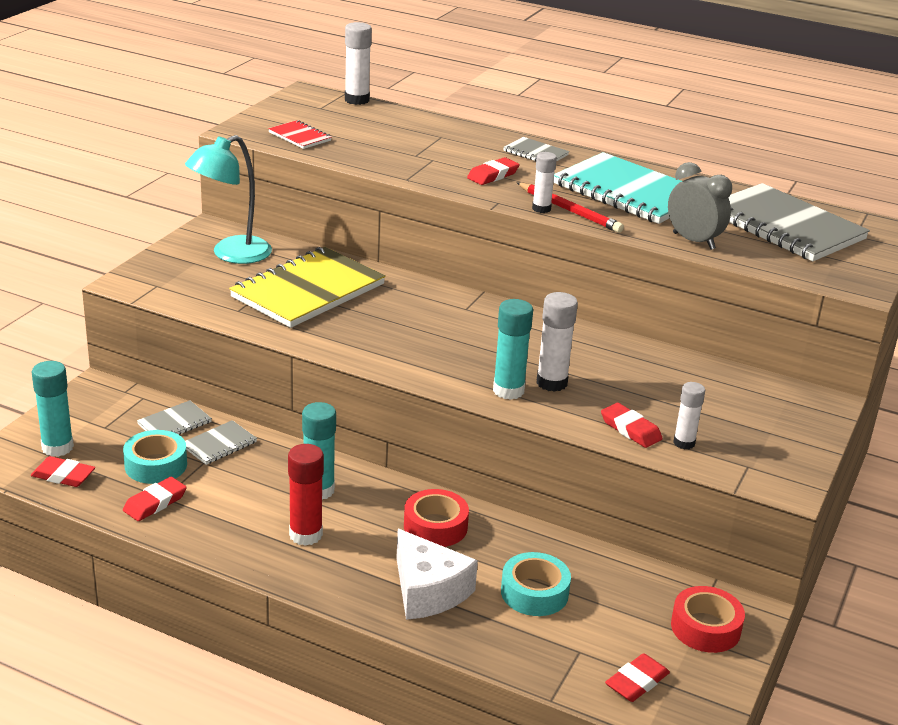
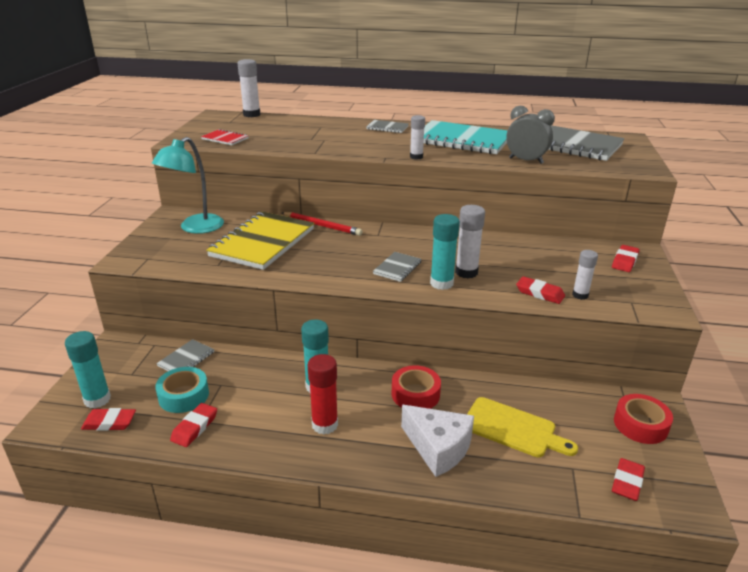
camera: 15 degrees left, 0 degrees up
grey notebook [185,420,257,465] -> grey notebook moved to [373,252,421,282]
red eraser [467,157,520,185] -> red eraser moved to [612,245,640,272]
turquoise tape [501,552,571,616] -> yellow cutting board [467,397,578,457]
red pencil [517,182,624,233] -> red pencil moved to [282,212,363,236]

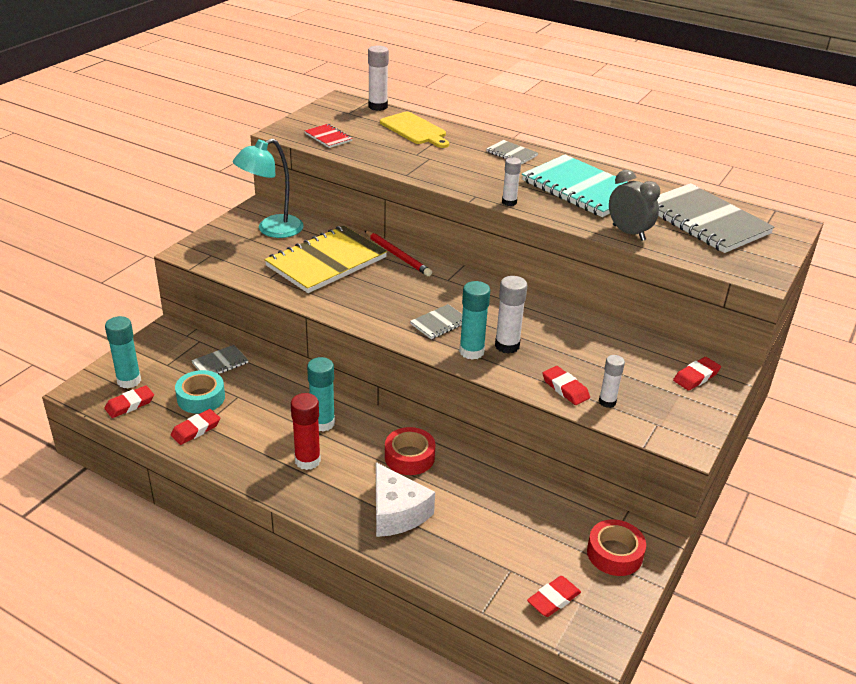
camera: 20 degrees right, 5 degrees up
red eraser [81,408,136,431] -> red eraser turned 60 degrees counterclockwise [104,385,154,418]
yellow cutting board [467,397,578,457] -> yellow cutting board moved to [380,112,449,148]

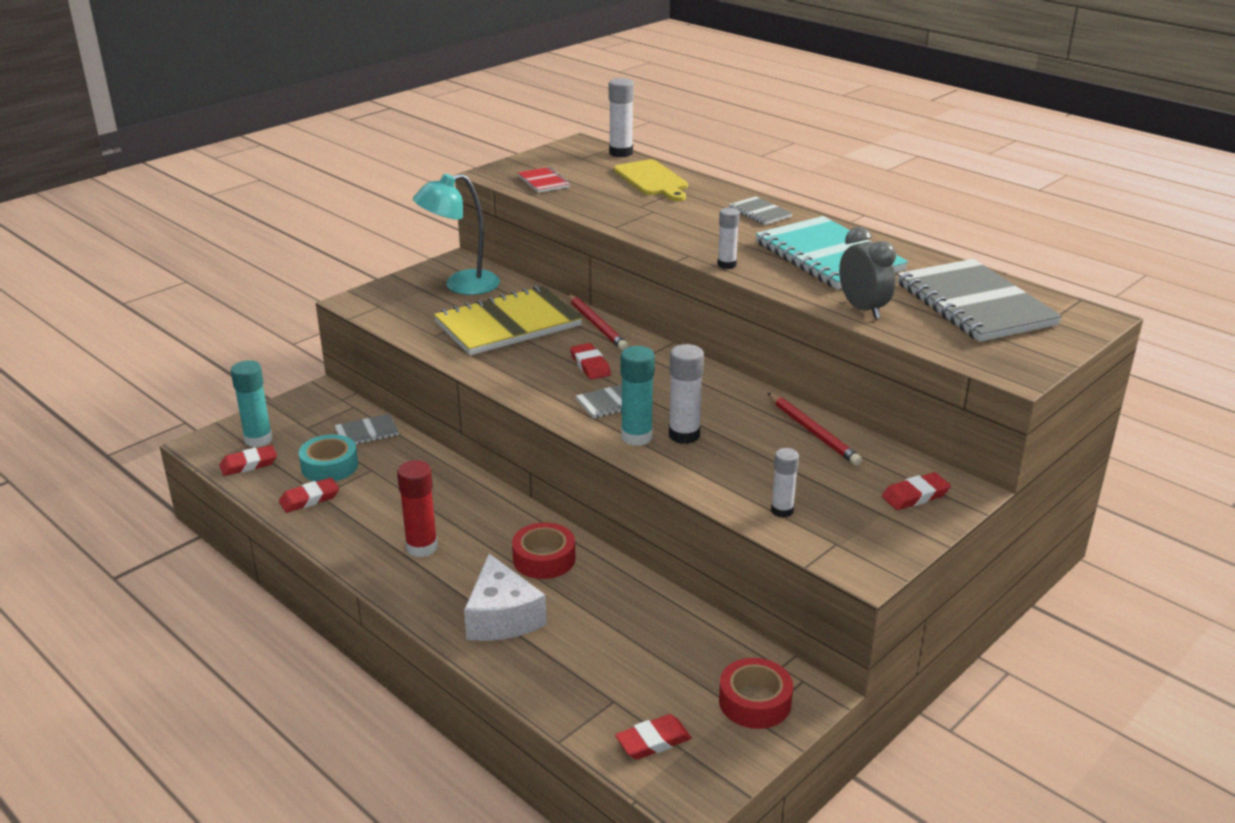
camera: 15 degrees right, 5 degrees down
turquoise glue stick [307,357,335,432] -> none
red eraser [542,366,590,405] -> red eraser moved to [570,343,611,380]
none -> red pencil [768,393,862,466]

